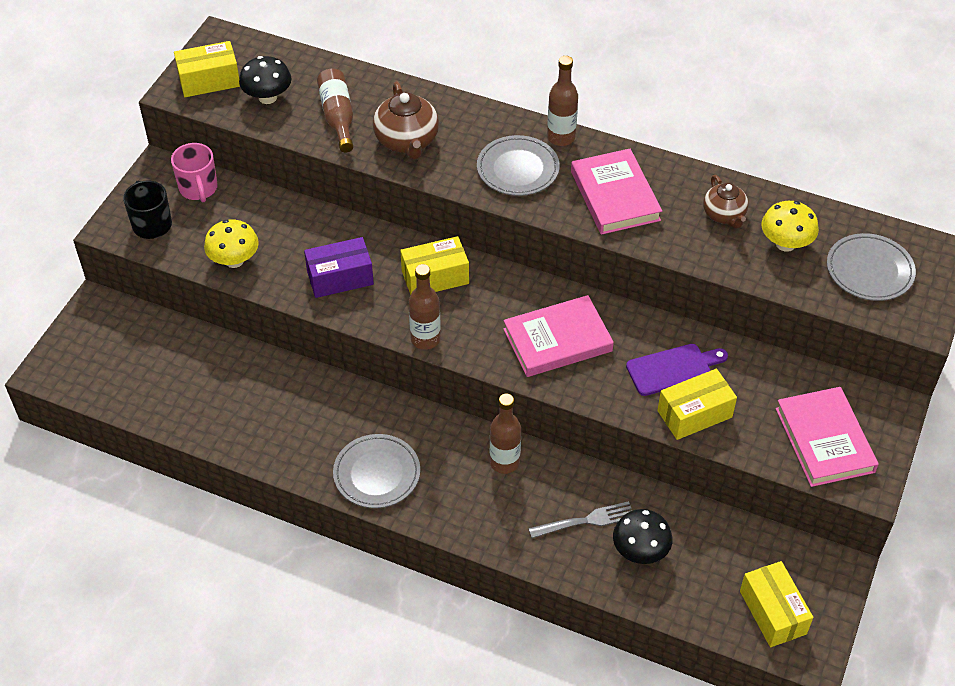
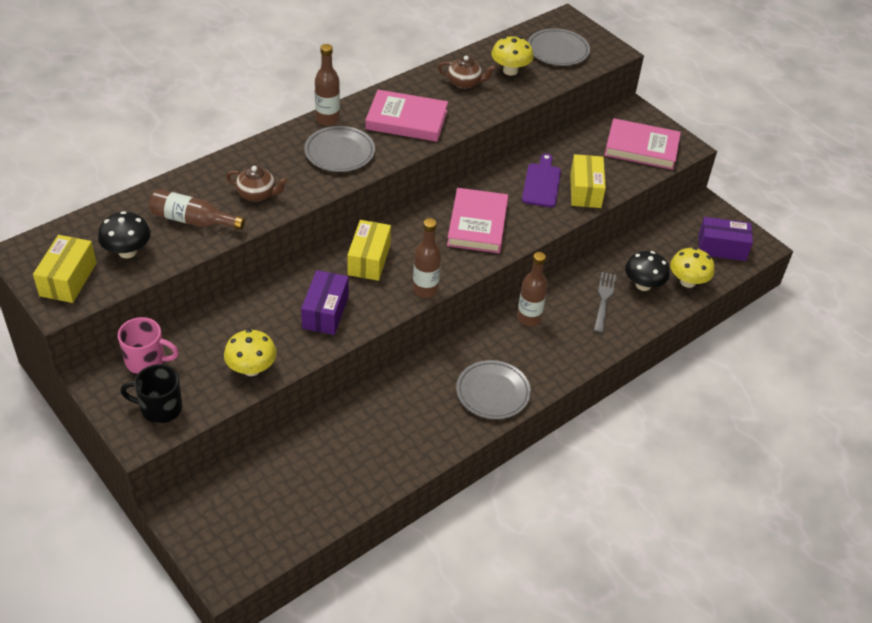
camera: 65 degrees left, 5 degrees down
brown teapot [373,81,439,159] -> brown teapot [226,166,288,202], size x0.65
yellow box [740,561,813,647] -> purple box [698,217,753,261]
none -> yellow mushroom [670,247,715,288]

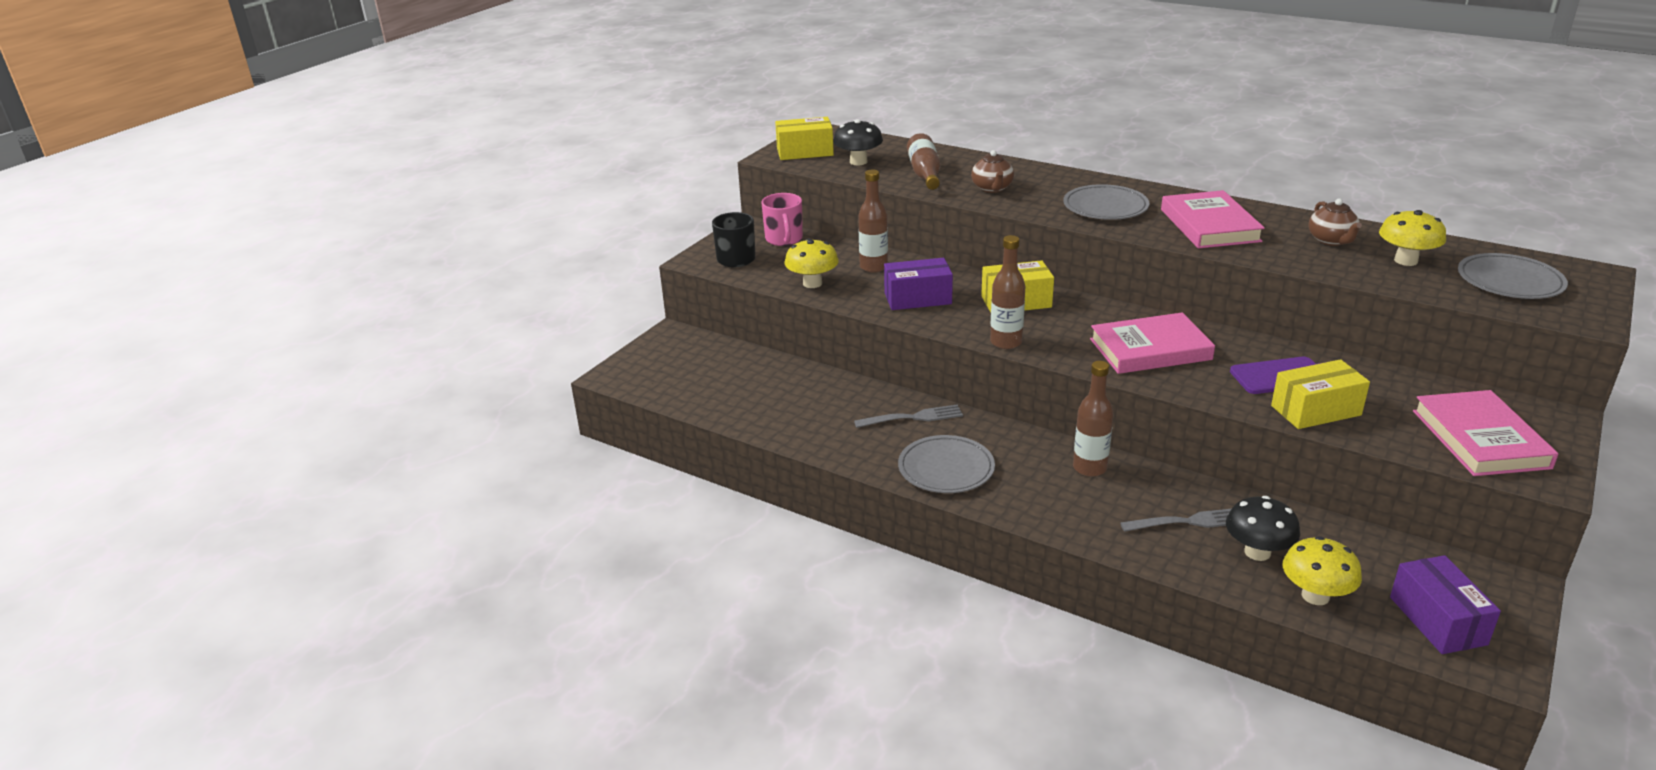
camera: 75 degrees right, 15 degrees down
brown bottle [315,44,340,126] -> brown bottle moved to [858,170,888,273]
none -> grey fork [854,404,963,428]

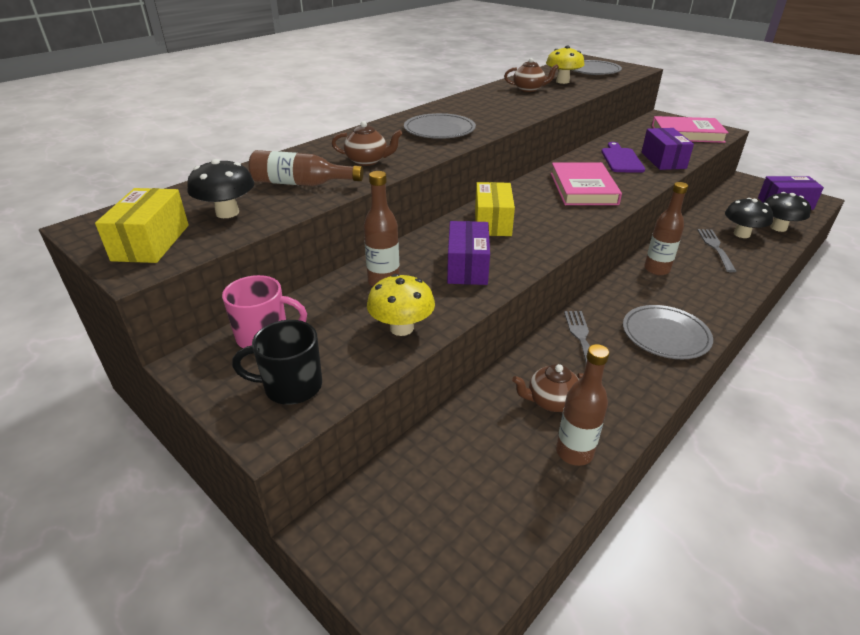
camera: 80 degrees left, 5 degrees up
brown bottle [990,235,1026,349] -> brown bottle moved to [556,344,609,466]
pink book [1161,190,1265,249] -> none
yellow box [1271,359,1370,429] -> purple box [642,128,694,170]
yellow mushroom [1283,536,1362,605] -> black mushroom [765,192,811,232]
none -> brown teapot [512,364,584,412]

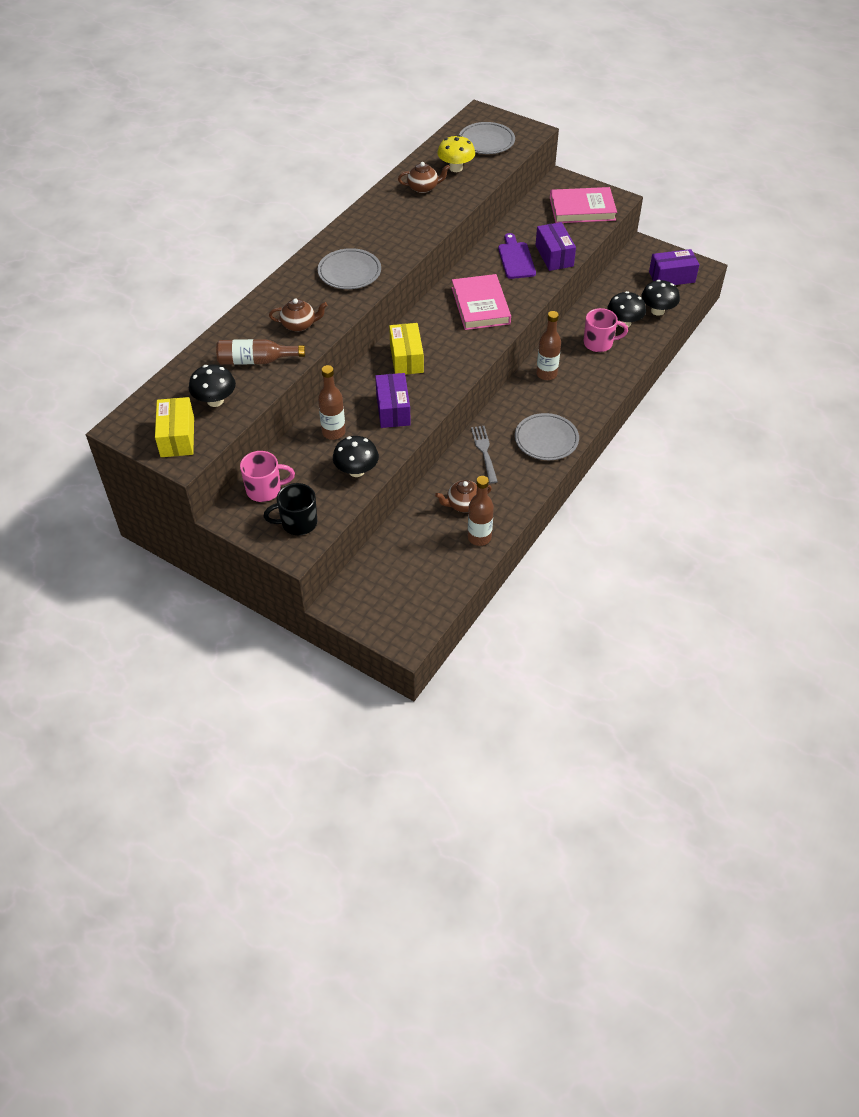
camera: 10 degrees left, 15 degrees up
yellow mushroom [367,274,435,336] -> black mushroom [333,436,379,477]
grey fork [697,229,736,273] -> pink mug [583,308,628,352]

